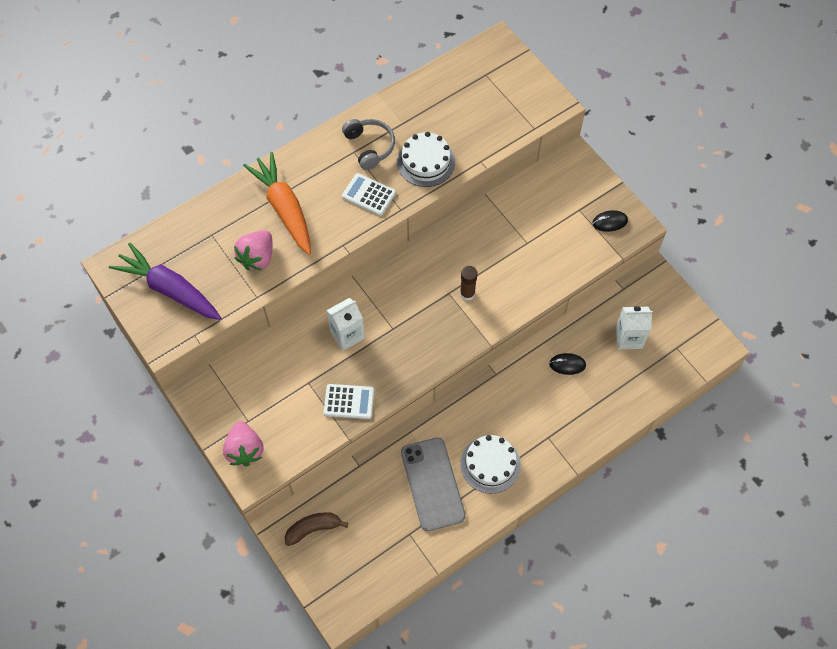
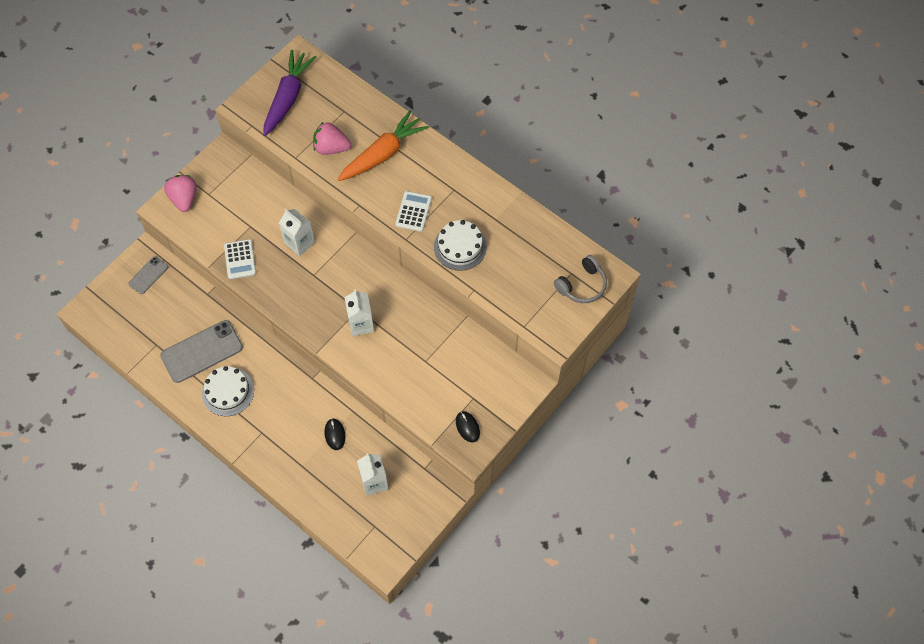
camera: 75 degrees right, 0 degrees up
pink strawberry [223,421,263,467] -> pink strawberry turned 105 degrees clockwise [164,175,197,212]
brown banana [285,512,348,546] -> grey phone [128,256,168,294]
grey headphones [342,119,395,170] -> grey headphones moved to [554,255,607,303]
brown glue stick [460,266,478,301] -> white carton [345,289,374,336]

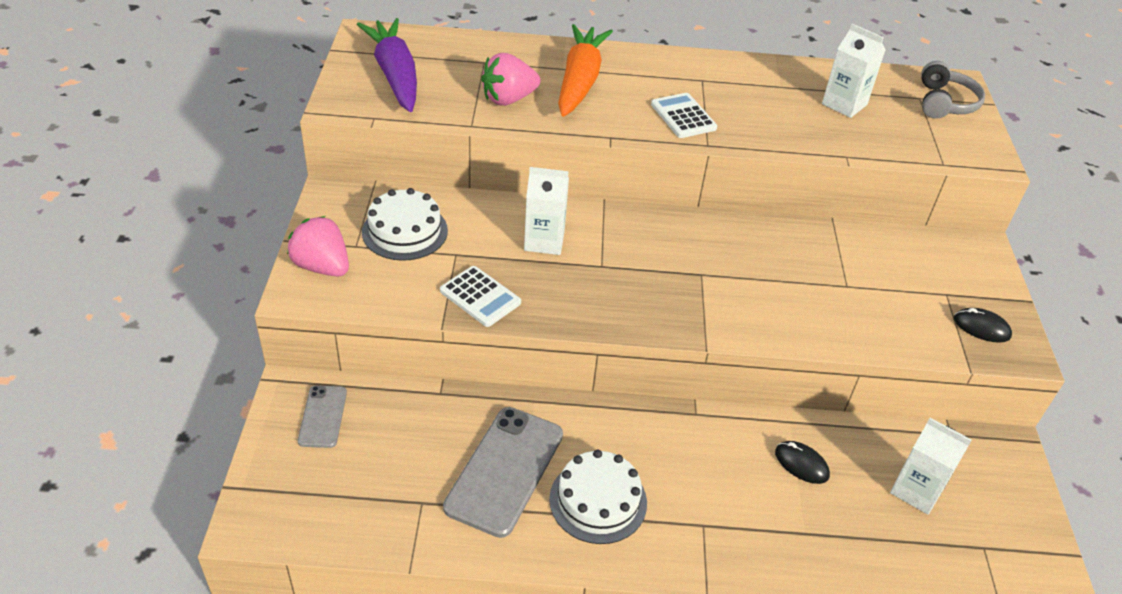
camera: 40 degrees left, 20 degrees down
white carton [345,289,374,336] -> white carton moved to [822,24,886,118]
white cake [434,220,487,271] -> white cake moved to [362,188,448,261]

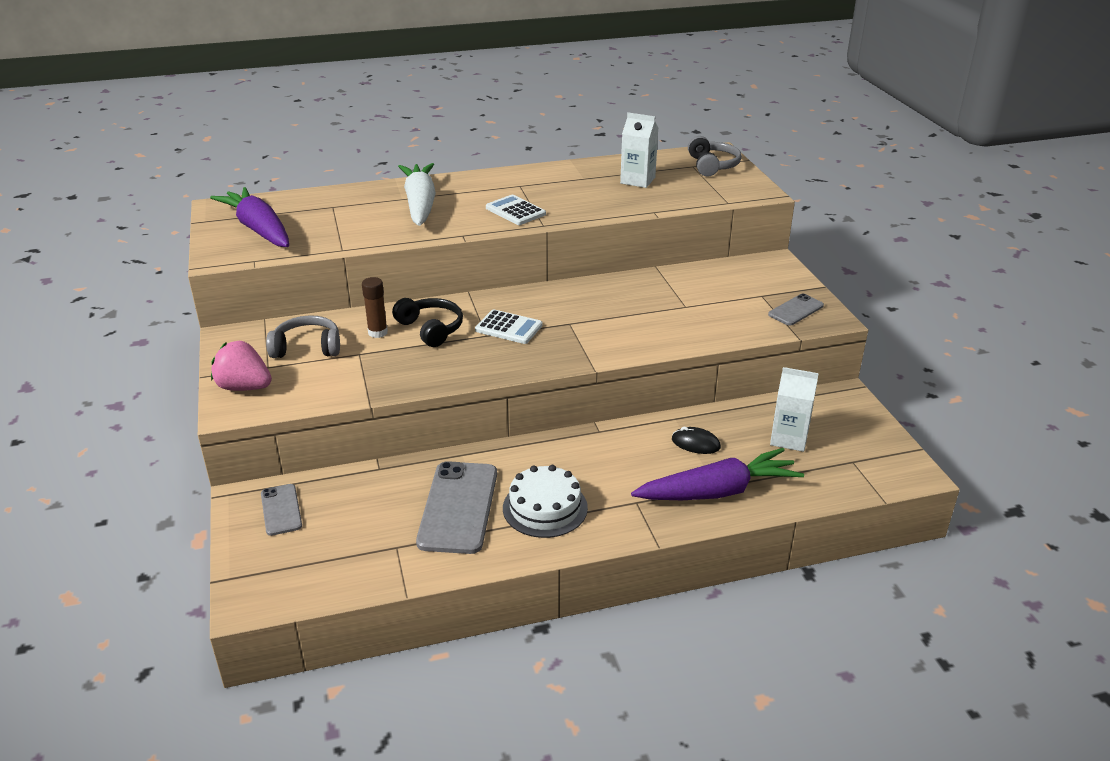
camera: 15 degrees left, 10 degrees down
white cake [362,188,448,261] -> grey headphones [266,315,340,358]
white calculator [440,266,521,327] -> white calculator moved to [475,309,543,344]
pink strawberry [481,53,540,106] -> none
white carton [524,167,569,255] -> black headphones [392,298,463,347]
orange carrot [558,24,613,117] -> white carrot [398,163,436,226]
black mouse [954,308,1012,343] -> grey phone [768,294,824,325]
none -> brown glue stick [362,277,388,338]
none -> purple carrot [631,448,804,500]

